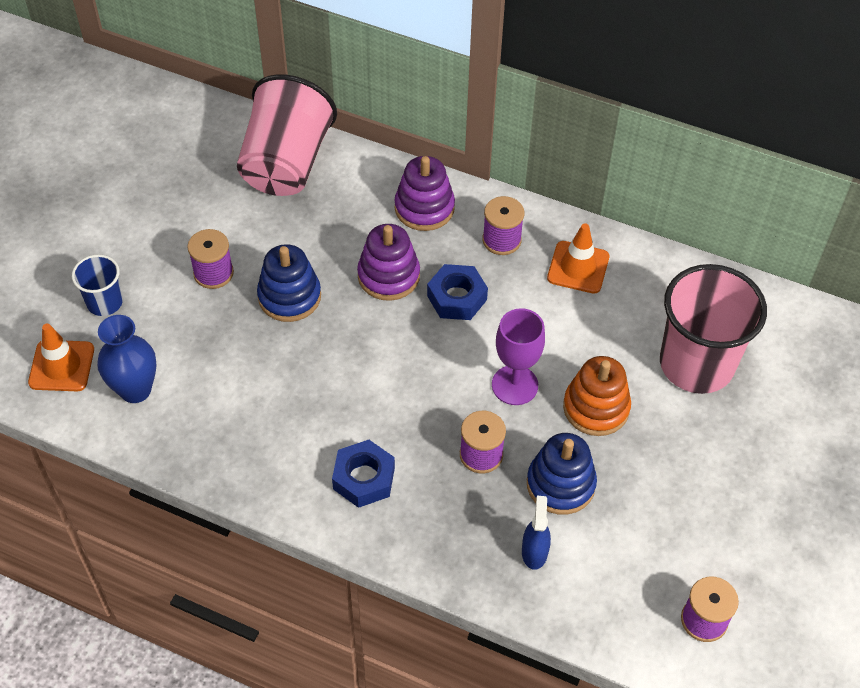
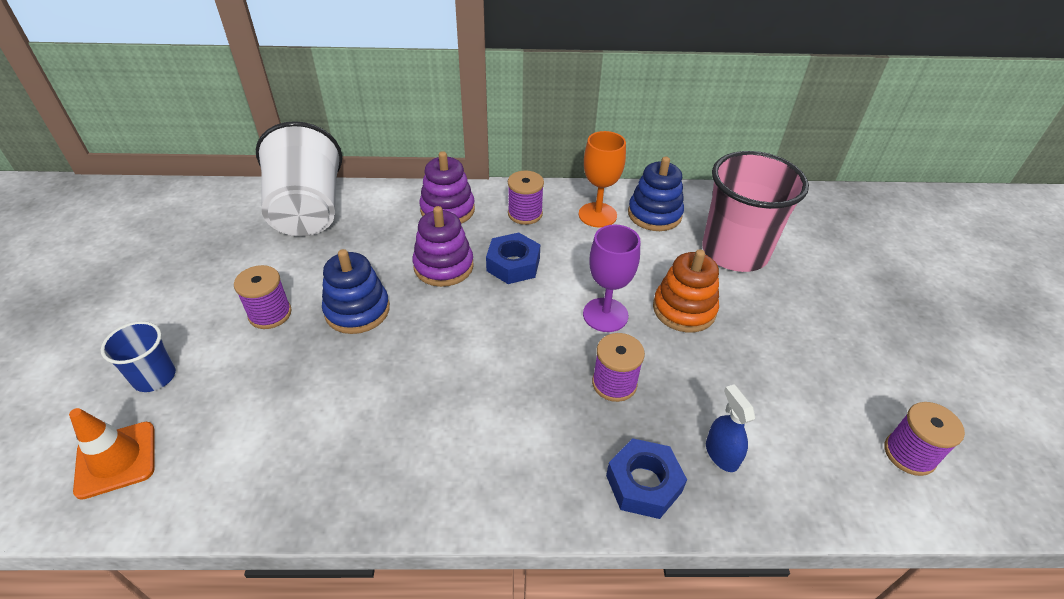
camera: 25 degrees left, 10 degrees down
blue vase [97,315,157,403] -> none
pink cup [237,74,337,196] -> white cup [256,121,342,236]
blue nut [332,440,395,508] -> blue nut moved to [606,438,687,519]
blue stacking toy [527,433,597,515] -> blue stacking toy moved to [628,156,684,231]
orange traffic cone [547,224,609,294] -> orange goblet [579,131,626,228]

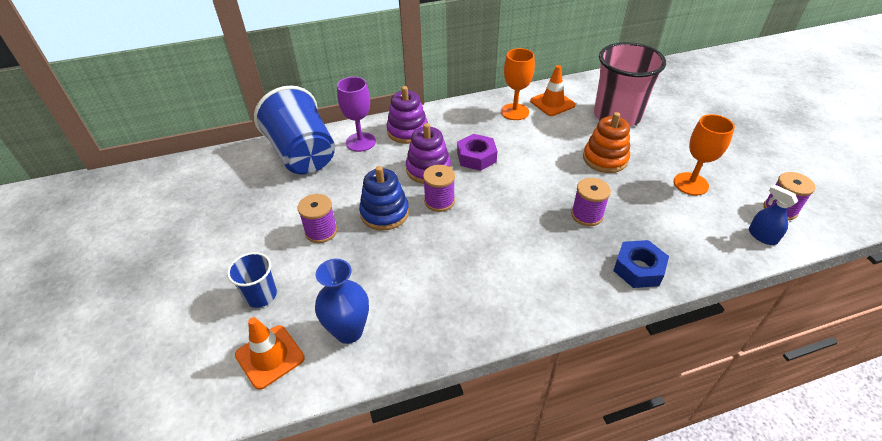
camera: 15 degrees left, 0 degrees up
white cup [256,121,342,236] -> blue cup [254,86,335,174]
blue nut [486,233,540,284] -> purple nut [457,134,497,171]
purple spool [508,171,544,225] -> purple spool moved to [423,165,455,212]
purple goblet [583,224,640,332] -> purple goblet moved to [337,77,376,152]
blue stacking toy [628,156,684,231] -> orange traffic cone [530,65,576,116]
blue spray bottle [706,384,755,472] -> blue spray bottle moved to [749,184,798,245]
none -> blue vase [315,259,369,344]
none -> orange goblet [674,114,735,195]

